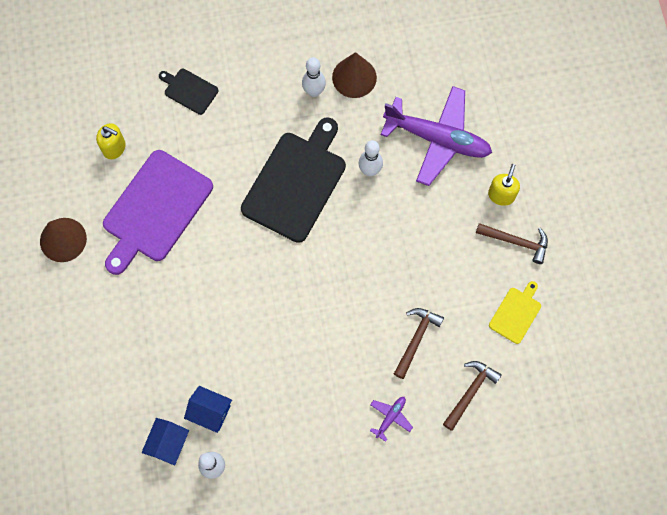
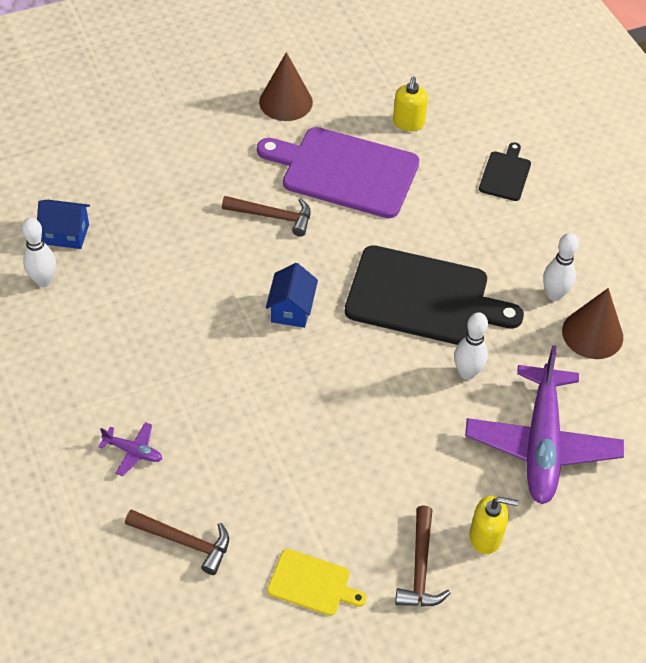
camera: 75 degrees right, 20 degrees down
blue house [184,386,232,433] -> blue house moved to [266,263,318,328]
brown hammer [394,308,444,379] -> brown hammer moved to [222,196,311,237]

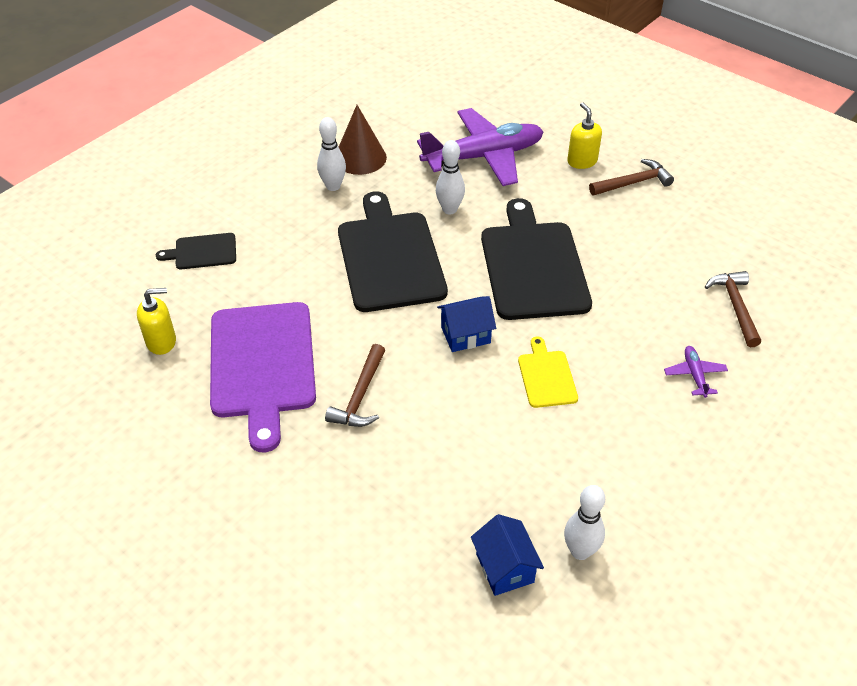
camera: 115 degrees left, 5 degrees down
brown hammer [222,196,311,237] -> brown hammer turned 150 degrees counterclockwise [325,344,386,427]
brown cone [259,52,313,121] -> none
yellow cutting board [267,549,367,616] -> yellow cutting board moved to [518,337,578,408]
none -> black cutting board [481,198,592,320]

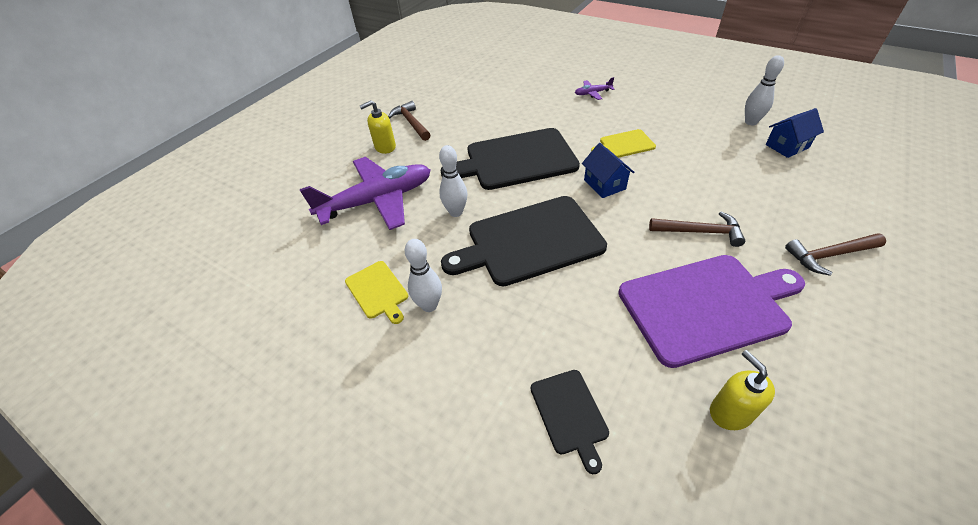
camera: 95 degrees left, 0 degrees up
brown cone [339,105,387,175] -> yellow cutting board [345,261,408,324]
purple plane [417,108,544,186] -> purple plane turned 90 degrees clockwise [300,157,431,230]
brown hammer [705,271,761,347] -> brown hammer moved to [785,233,886,276]

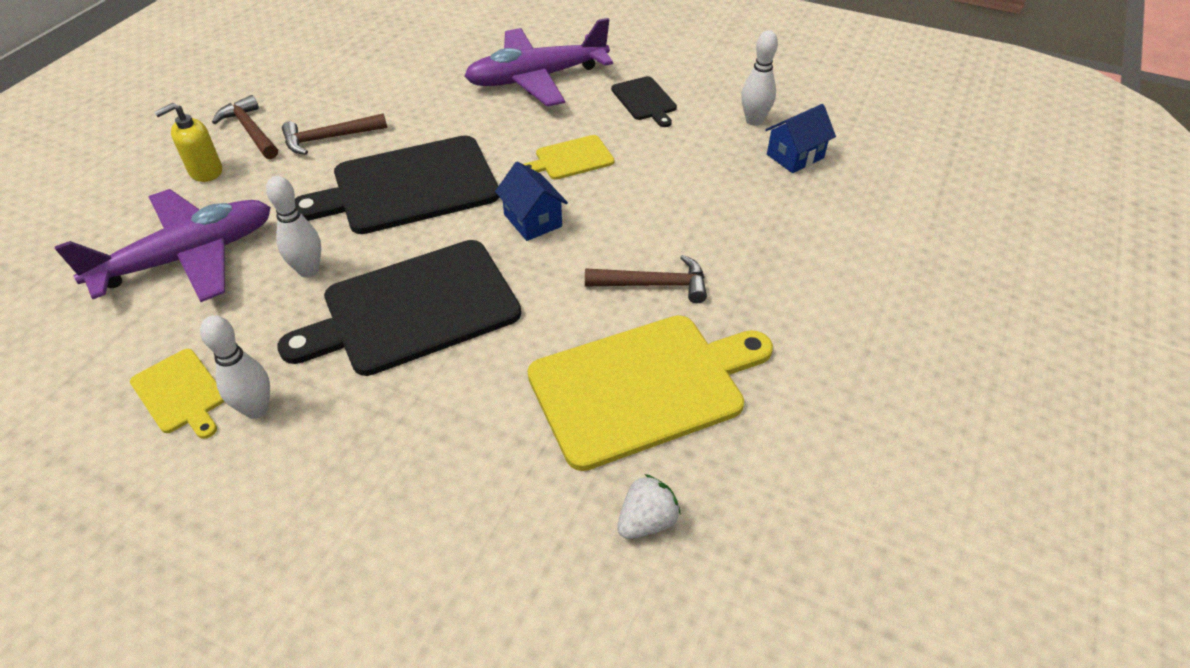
camera: 10 degrees left, 0 degrees up
black cutting board [531,370,609,474] -> black cutting board moved to [611,76,677,127]
purple plane [575,77,615,100] -> purple plane [464,18,613,107], size x2.46
purple cutting board [618,255,805,368] -> yellow cutting board [528,315,773,471]
yellow soap dispenser [710,350,775,430] -> white strawberry [617,474,681,539]
brown hammer [785,233,886,276] -> brown hammer moved to [282,113,387,155]

